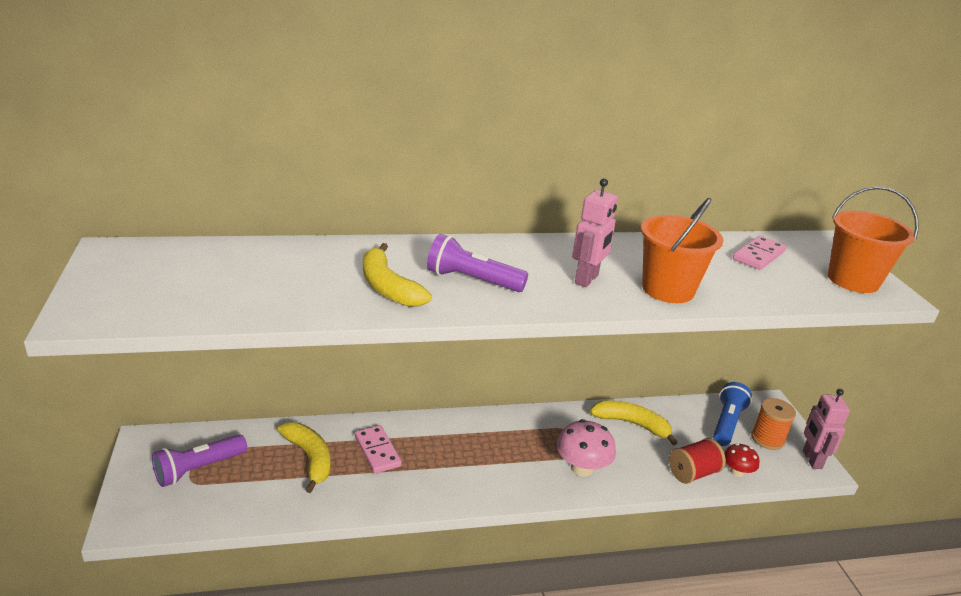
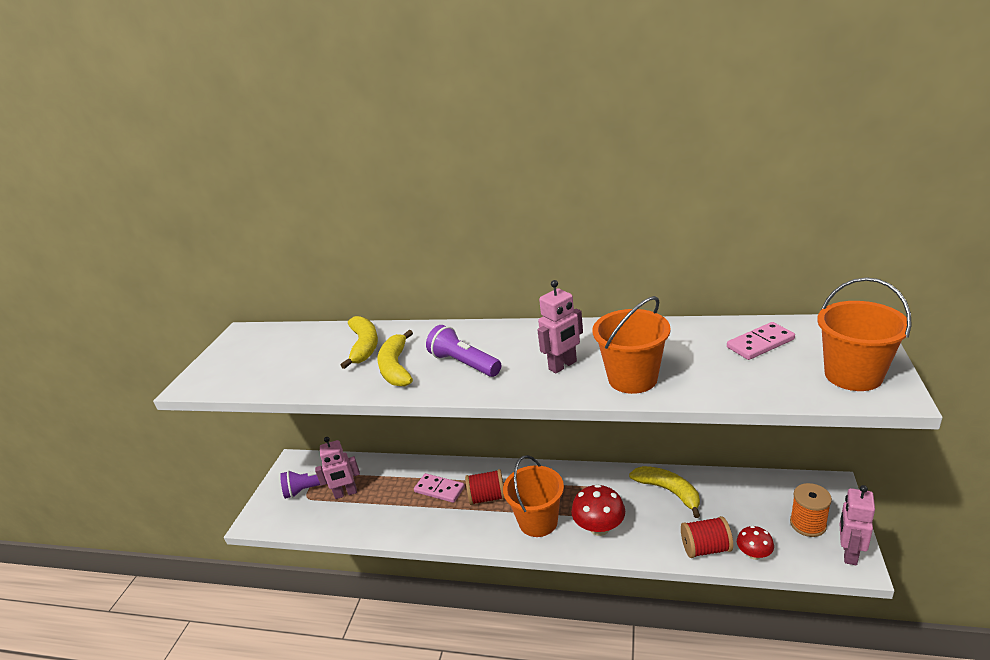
camera: 30 degrees right, 0 degrees up
yellow banana [278,423,331,493] -> yellow banana moved to [340,316,378,369]
pink domino [355,425,402,473] -> pink domino turned 60 degrees counterclockwise [414,473,465,503]
pink mushroom [557,419,616,476] -> red mushroom [571,484,625,536]
blue flashlight [713,382,752,446] -> none
none -> pink robot [315,437,360,499]
none -> red spool [465,469,505,505]
none -> orange bucket [503,455,564,537]

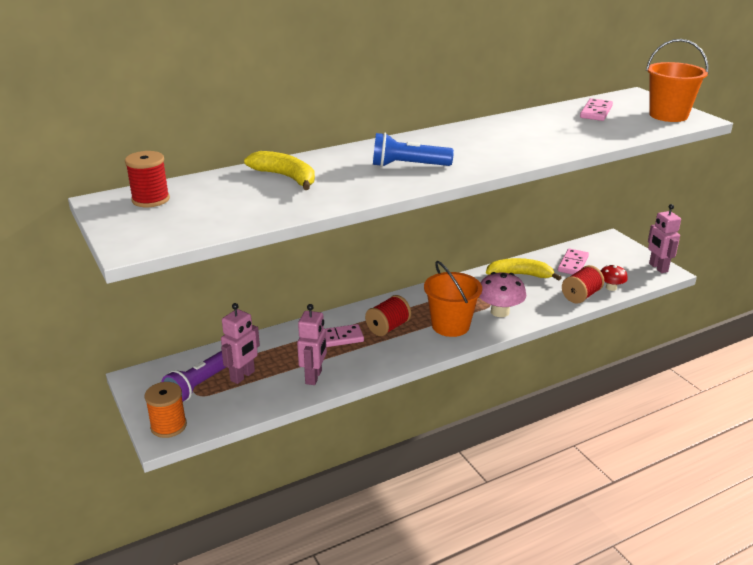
camera: 45 degrees left, 0 degrees up
yellow banana [377,330,413,386] -> none
purple flashlight [426,325,501,377] -> blue flashlight [373,133,454,167]
pink robot [537,280,583,373] -> pink robot moved to [297,304,327,385]
red mushroom [571,484,625,536] -> pink mushroom [479,272,526,317]
orange bucket [592,296,671,394] -> none
orange spool [790,483,832,537] -> orange spool moved to [145,382,187,438]
none -> red spool [125,151,170,207]
none -> pink domino [558,248,589,275]

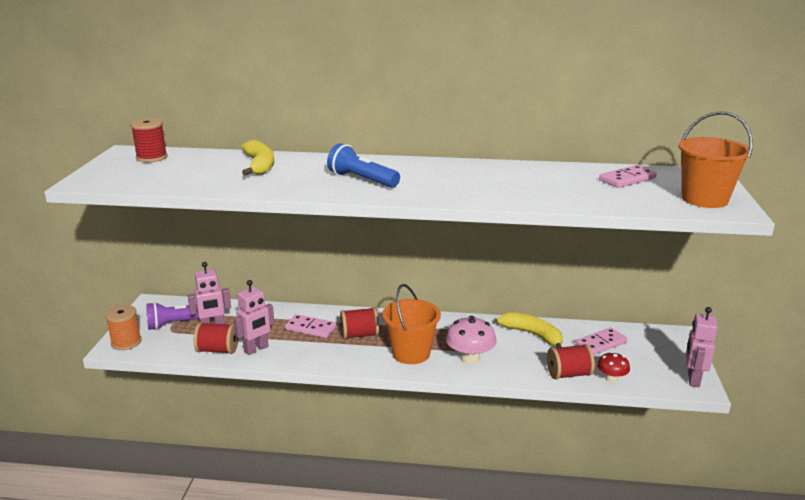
camera: 35 degrees right, 5 degrees down
none -> red spool [194,322,238,354]

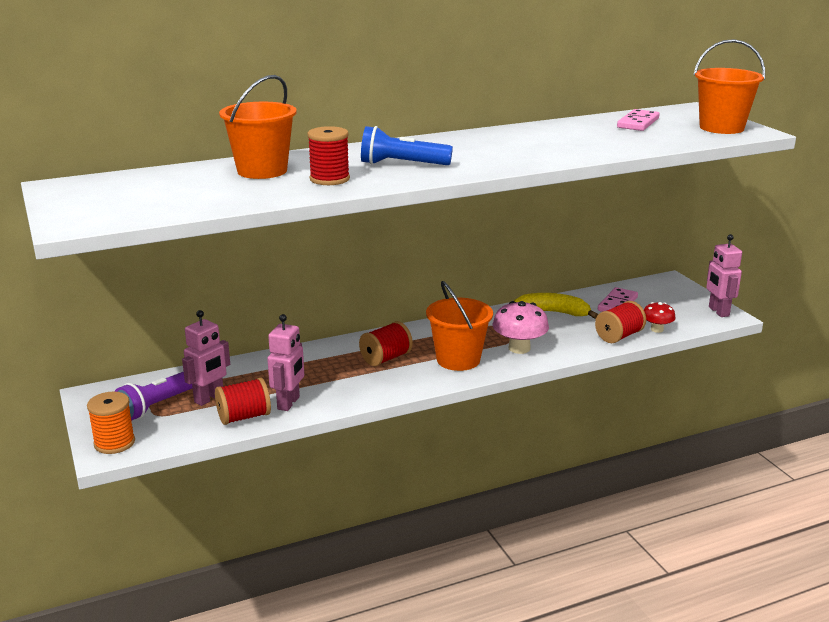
camera: 30 degrees left, 0 degrees up
red spool [130,118,168,162] -> red spool moved to [307,126,350,185]
yellow banana [241,140,274,176] -> orange bucket [219,75,297,179]
pink domino [285,314,336,338] -> none

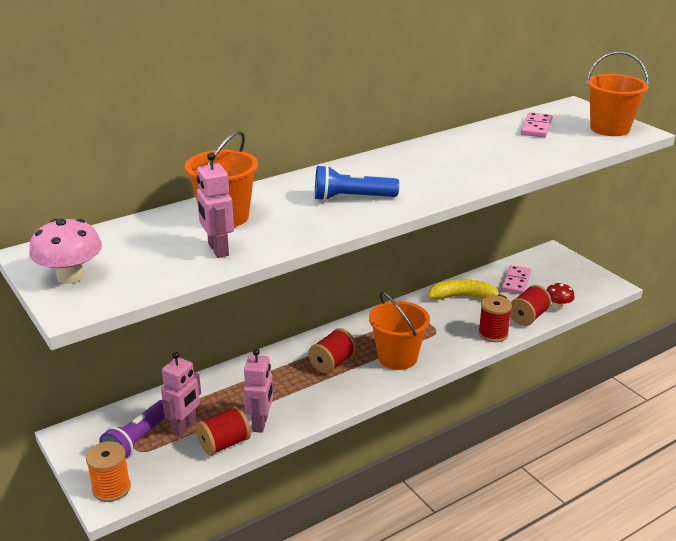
camera: 10 degrees left, 5 degrees up
red spool [307,126,350,185] -> red spool moved to [478,296,512,342]
pink mushroom [493,301,549,354] -> pink mushroom moved to [29,219,102,284]
pink robot [706,234,742,317] -> pink robot moved to [197,152,234,258]

